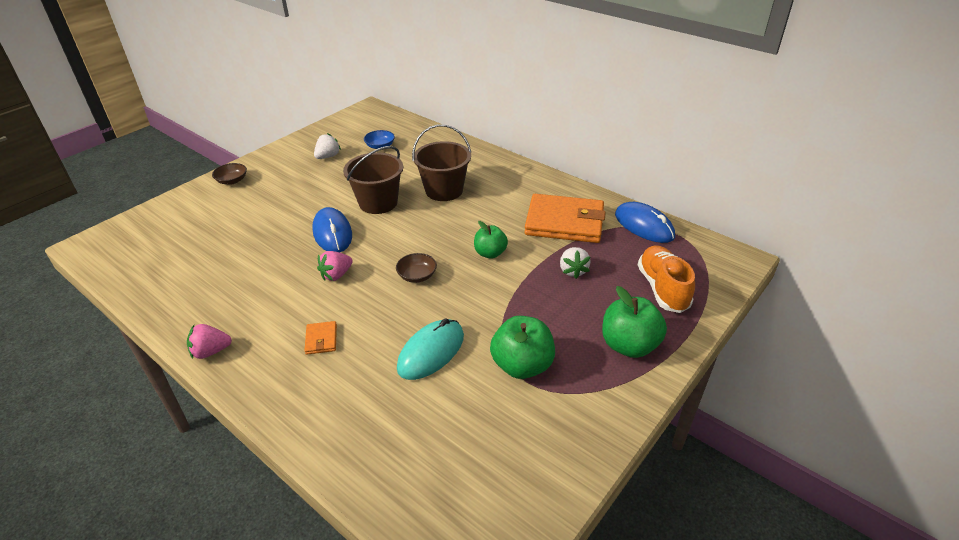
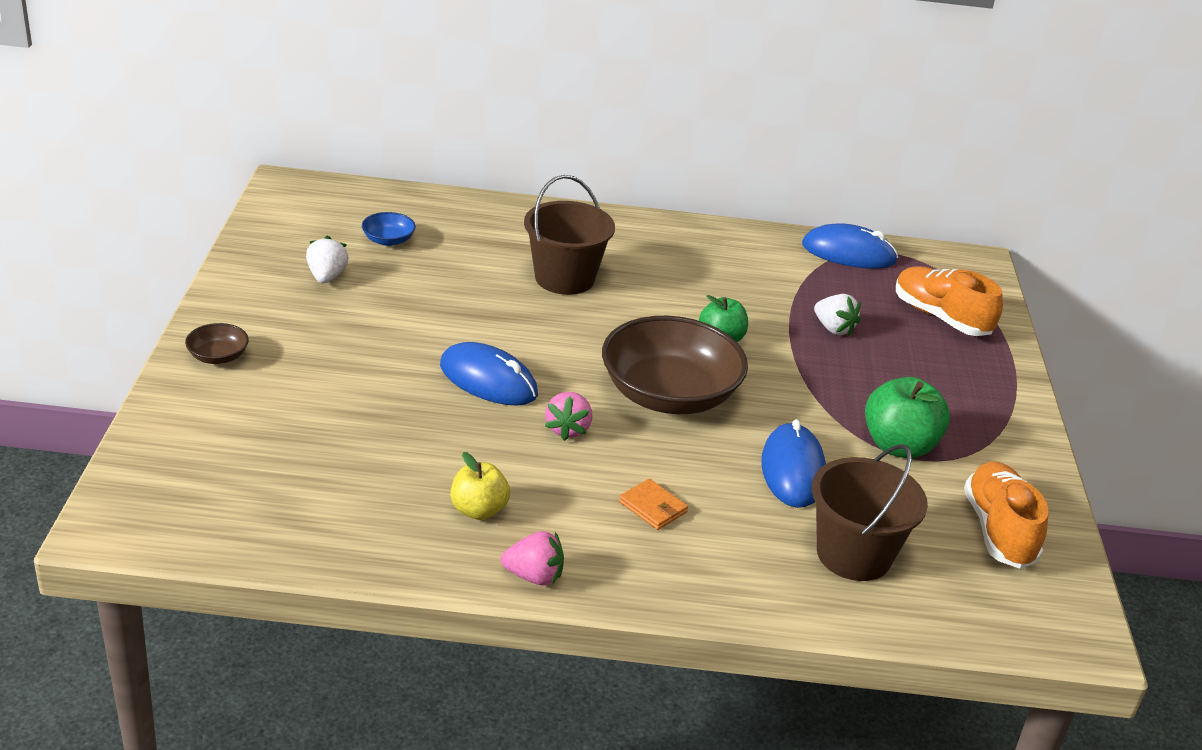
camera: 40 degrees left, 5 degrees down
pink strawberry [187,324,232,359] -> pink strawberry turned 120 degrees counterclockwise [501,531,564,586]
brown bucket [343,146,403,214] -> brown bucket moved to [812,444,928,581]
brown bowl [396,253,437,283] -> brown bowl [602,316,748,414], size x2.39
turquoise mouse [397,318,464,380] -> blue mouse [761,419,826,508]
orange wallet [525,194,606,243] -> none
green apple [602,286,667,358] -> none
none -> yellow apple [451,452,510,520]
none -> orange shoe [964,461,1048,569]

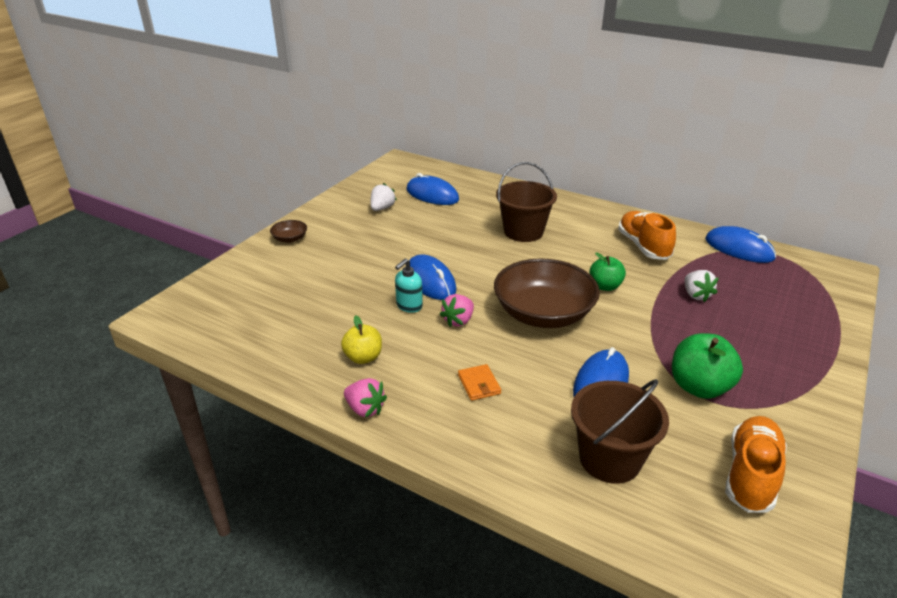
camera: 30 degrees right, 0 degrees up
blue bowl [362,212,416,246] -> blue mouse [407,173,459,205]
orange shoe [896,267,1003,336] -> orange shoe moved to [618,211,676,260]
none -> turquoise soap dispenser [395,258,423,313]

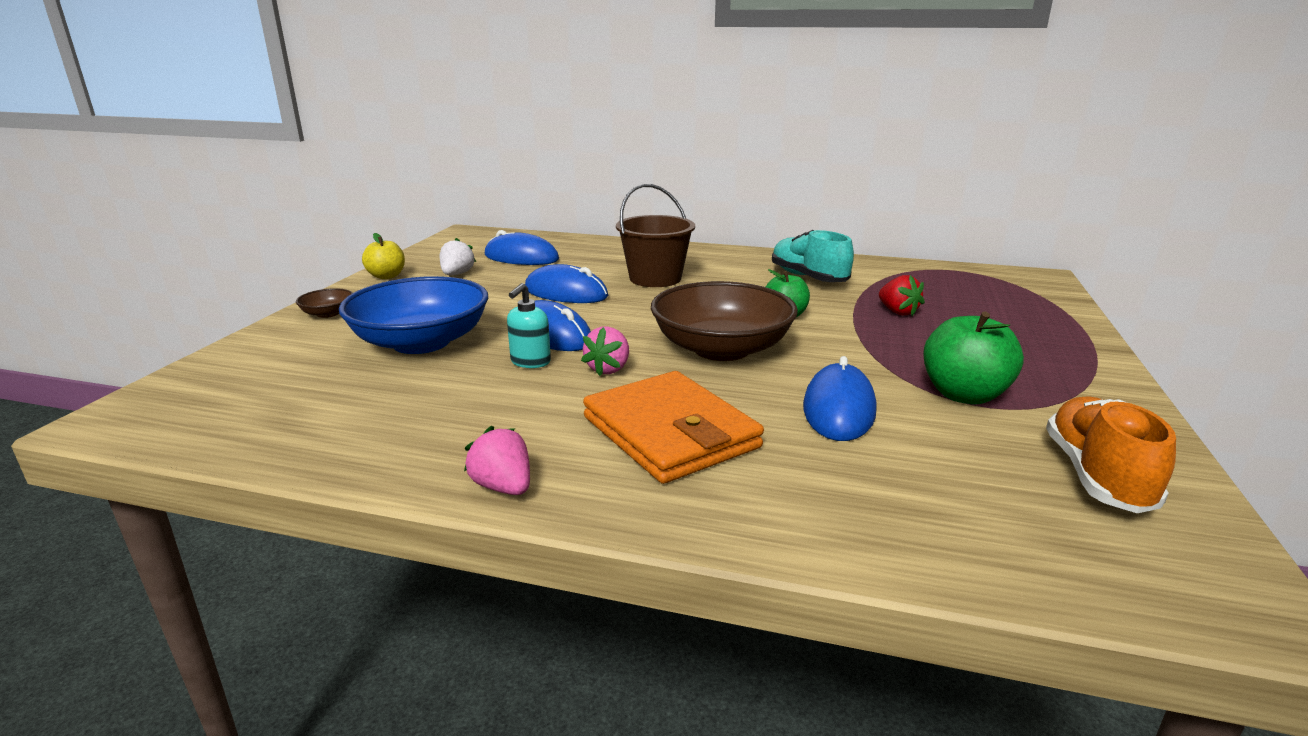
camera: 15 degrees left, 10 degrees down
yellow apple [341,316,382,364] -> yellow apple moved to [362,233,405,279]
pink strawberry [344,378,387,417] -> pink strawberry turned 150 degrees counterclockwise [464,426,530,495]
orange wallet [458,364,501,401] -> orange wallet [583,371,764,484], size x2.43
brown bucket [571,379,669,484] -> none
orange shoe [618,211,676,260] -> turquoise shoe [772,230,854,282]
white strawberry [685,270,718,302] -> red strawberry [879,275,925,316]
blue mouse [705,226,776,263] -> blue mouse moved to [525,264,608,303]
none -> blue bowl [339,276,488,354]

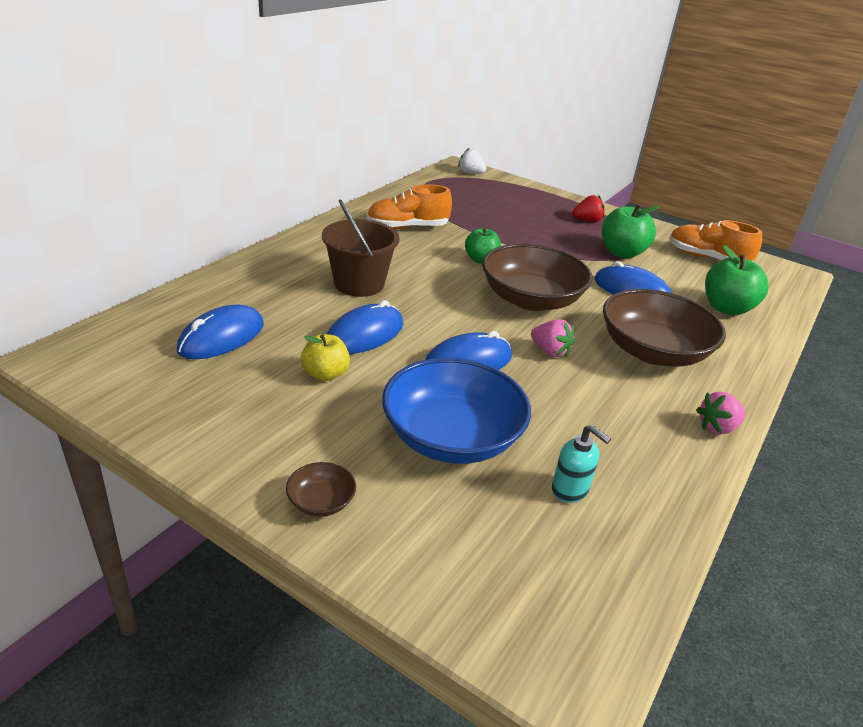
camera: 75 degrees left, 10 degrees up
yellow apple [362,233,405,279] -> yellow apple moved to [301,334,350,381]
white strawberry [440,238,476,275] -> white strawberry moved to [458,148,486,174]
turquoise soap dispenser [507,283,551,368] -> turquoise soap dispenser moved to [552,425,611,503]
orange wallet [583,371,764,484] -> brown bowl [603,289,726,366]
turquoise shoe [772,230,854,282] -> orange shoe [367,184,452,229]
red strawberry [879,275,925,316] -> red strawberry moved to [572,195,605,223]
none -> green apple [705,245,768,315]

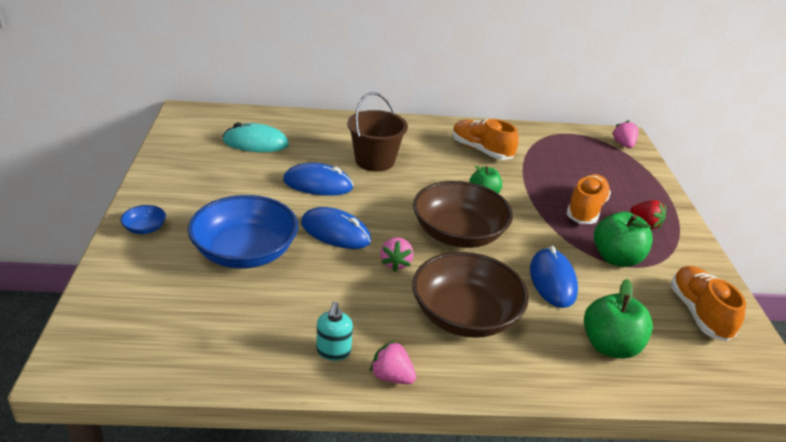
camera: 55 degrees right, 0 degrees up
blue mouse [177,304,264,359] -> turquoise mouse [223,122,289,152]
brown bowl [286,462,356,517] -> blue bowl [121,205,166,234]
yellow apple [301,334,350,381] -> none
white strawberry [458,148,486,174] -> pink strawberry [612,120,638,148]
turquoise soap dispenser [552,425,611,503] -> turquoise soap dispenser moved to [316,301,353,361]
none -> orange shoe [566,174,611,224]

